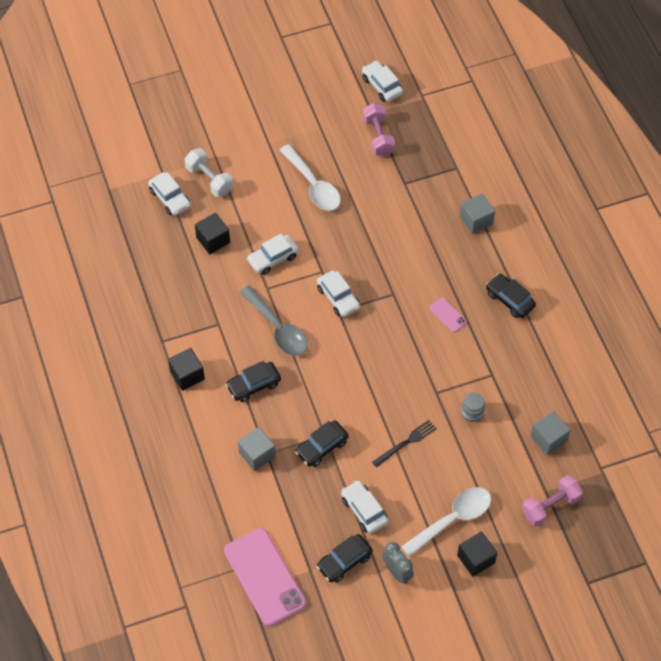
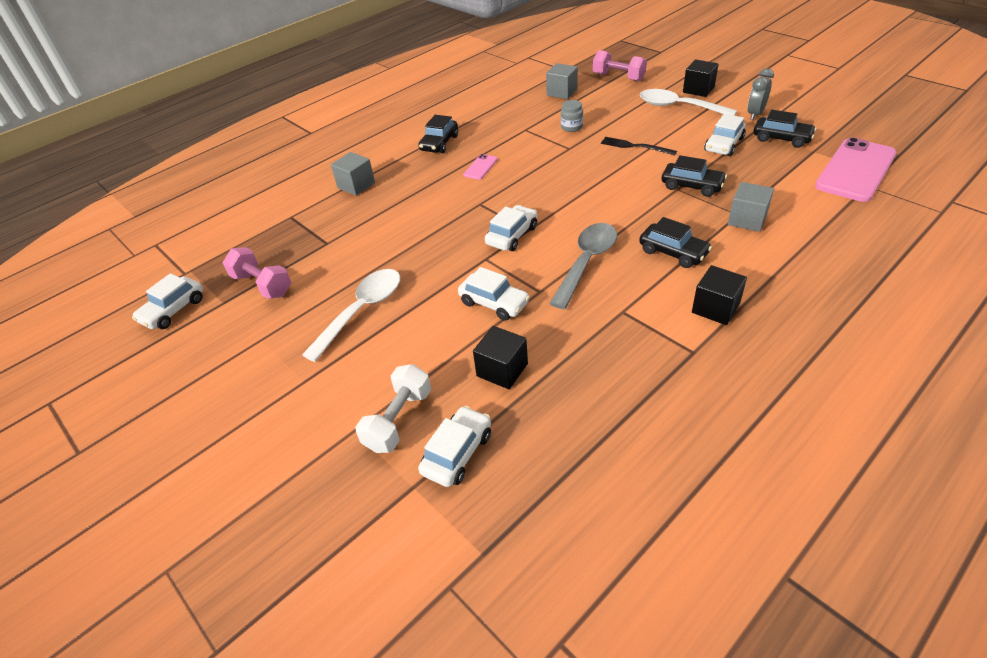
camera: 110 degrees left, 15 degrees down
pink dumbbell [363,103,395,157] -> pink dumbbell turned 75 degrees clockwise [223,247,291,299]

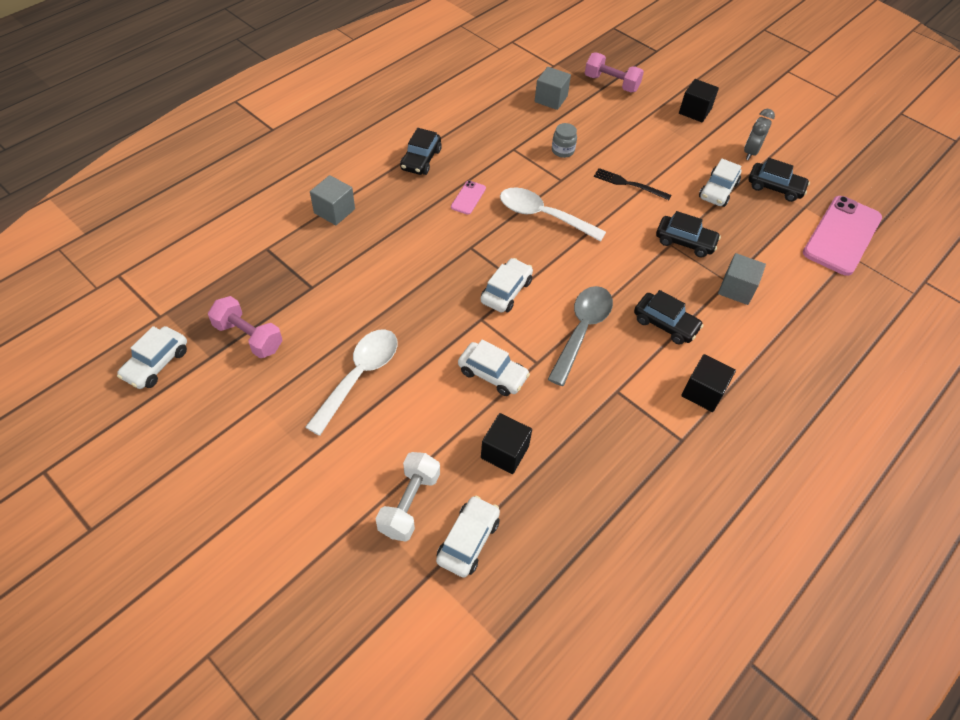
camera: 10 degrees left, 10 degrees up
white spoon [640,89,737,116] -> white spoon moved to [500,187,606,242]

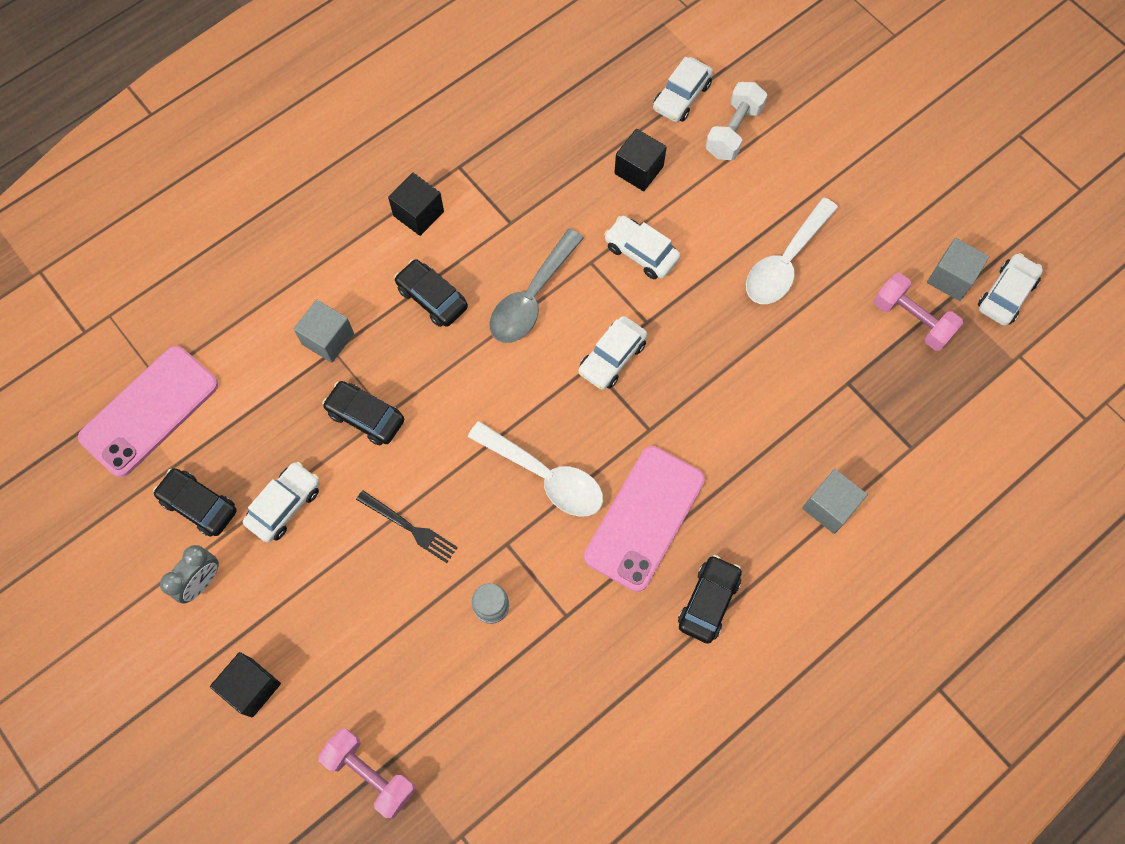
camera: 170 degrees left, 15 degrees up
pink phone [451,181,486,215] -> pink phone [584,446,705,592], size x2.29
grey cube [535,67,571,110] -> grey cube moved to [927,238,989,301]

